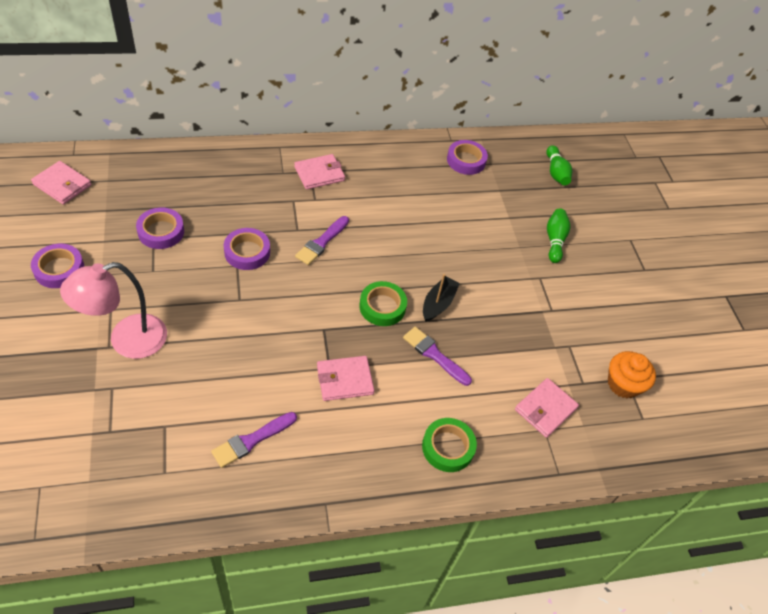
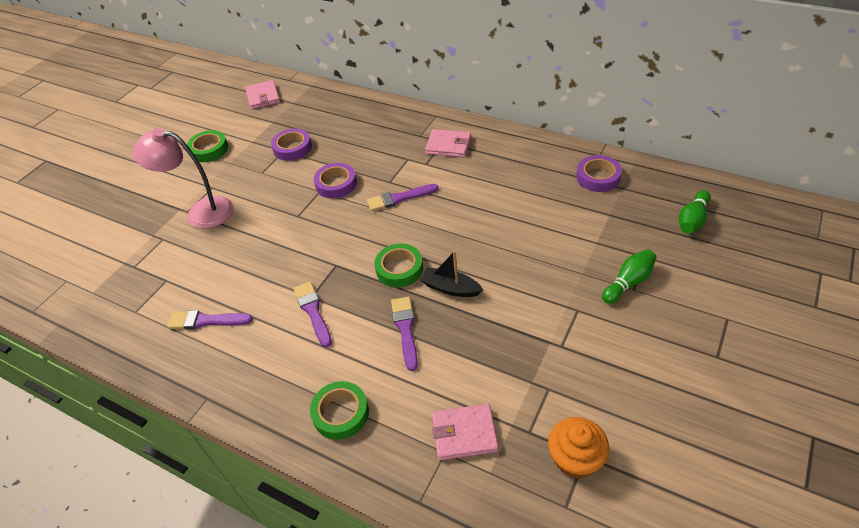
camera: 50 degrees right, 5 degrees down
purple tape [31,244,84,288] -> green tape [187,130,228,162]
pink wallet [317,356,374,401] -> purple brush [293,281,332,347]
black boat [423,274,460,322] -> black boat turned 135 degrees counterclockwise [420,251,483,297]

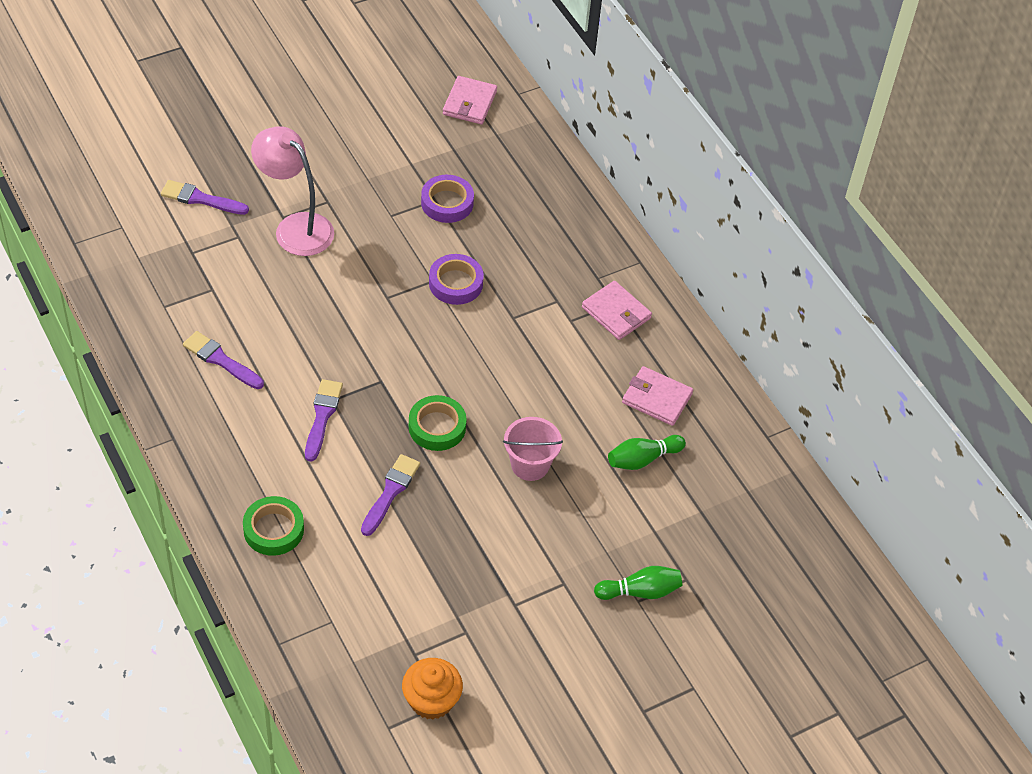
camera: 25 degrees right, 5 degrees up
green tape [187,130,228,162] -> none
purple brush [367,184,438,211] -> purple brush moved to [161,180,249,215]
black boat [420,251,483,297] -> none
pink wallet [432,404,499,460] -> pink wallet moved to [622,366,693,426]
purple tape [576,155,622,192] -> none
green bowling pin [679,190,711,233] -> green bowling pin moved to [608,435,686,470]
none -> pink bucket [503,417,563,481]

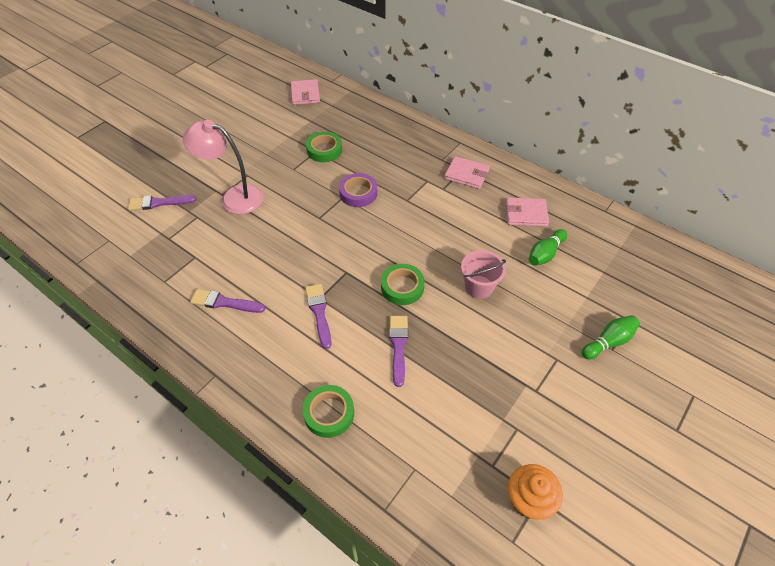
camera: 20 degrees left, 0 degrees up
purple tape [421,175,474,223] -> green tape [306,132,342,162]

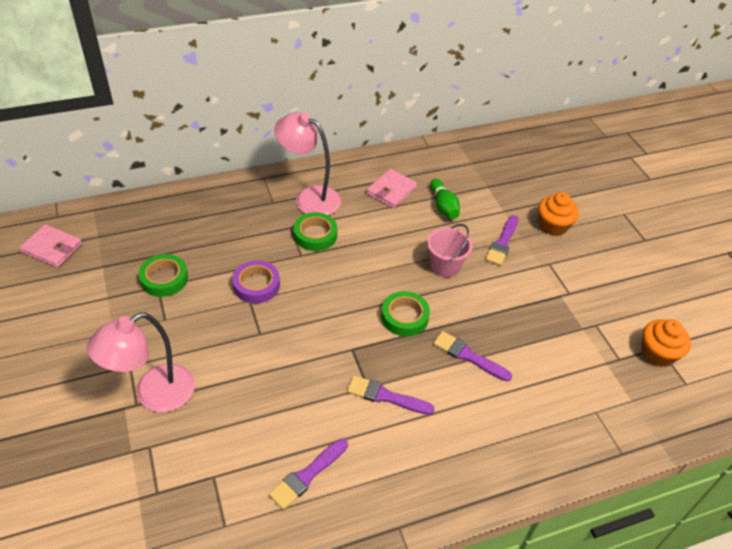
camera: 60 degrees left, 5 degrees down
purple brush [128,195,197,211] -> purple brush moved to [485,215,518,266]
green tape [303,385,354,438] -> green tape moved to [294,212,337,251]
pink wallet [444,156,490,189] -> pink lamp [274,112,341,215]
green bowling pin [582,315,640,360] -> orange cupcake [538,192,579,236]

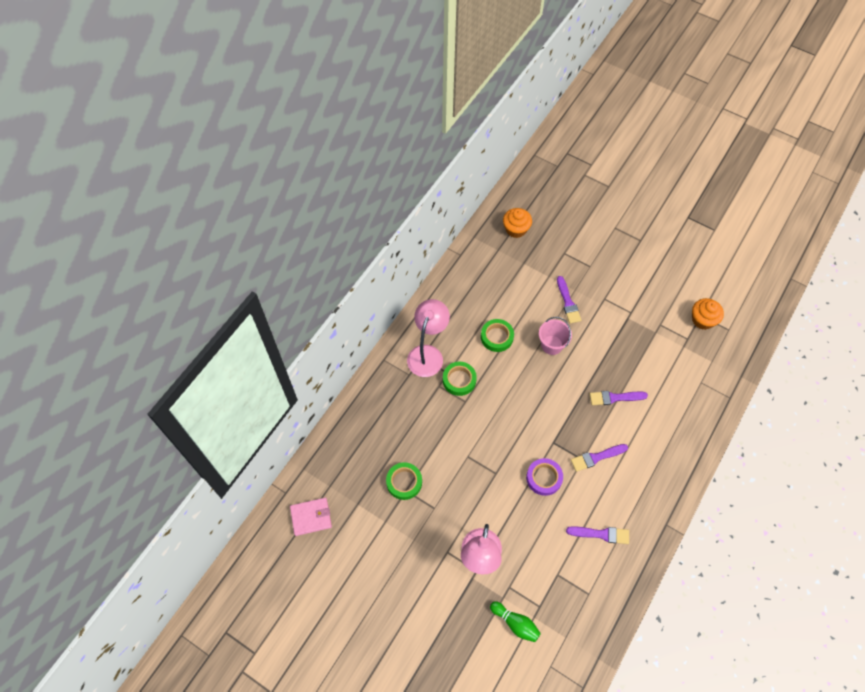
camera: 35 degrees left, 15 degrees up
purple tape [232,260,280,303] -> purple tape moved to [526,458,563,496]
purple brush [269,438,348,510] -> purple brush turned 90 degrees counterclockwise [566,526,629,544]
pink lamp [274,112,341,215] -> pink lamp turned 120 degrees clockwise [407,299,450,377]
pink wallet [366,169,417,208] -> none
green tape [381,291,430,336] -> green tape moved to [481,319,514,352]
green bowling pin [430,179,460,219] -> green bowling pin moved to [490,601,541,642]
orange cupcake [538,192,579,236] -> orange cupcake moved to [503,208,532,238]

